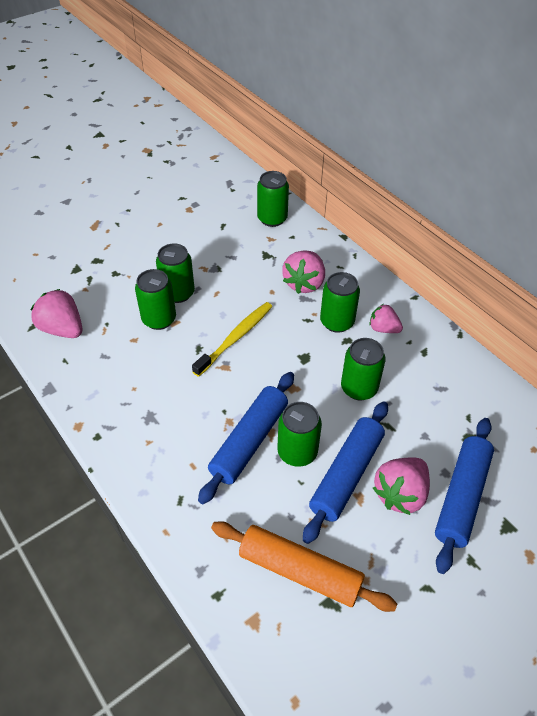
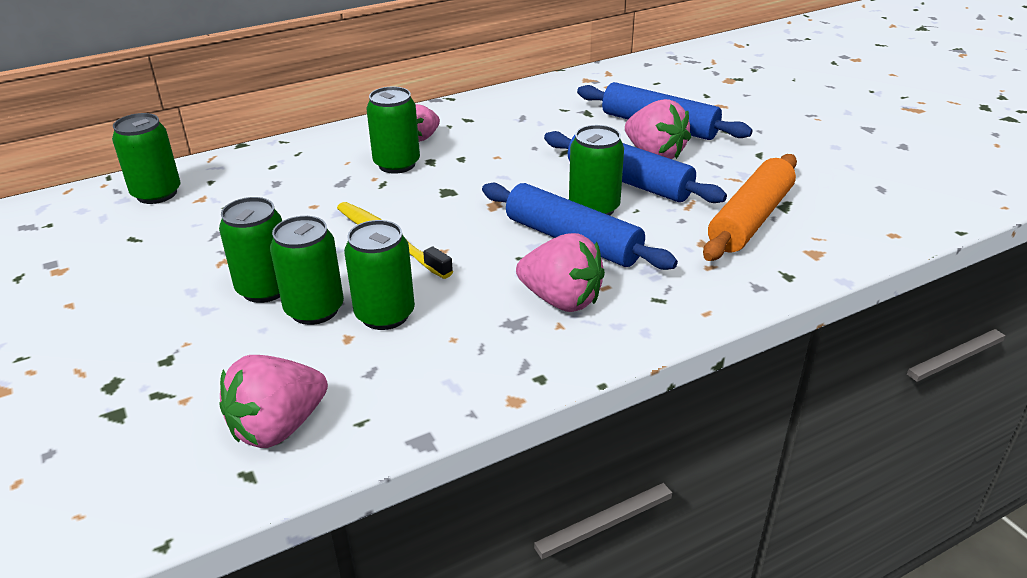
camera: 80 degrees left, 15 degrees down
pink strawberry [282,250,325,294] -> pink strawberry moved to [516,233,605,312]
green can [341,338,385,401] -> green can moved to [344,220,415,330]

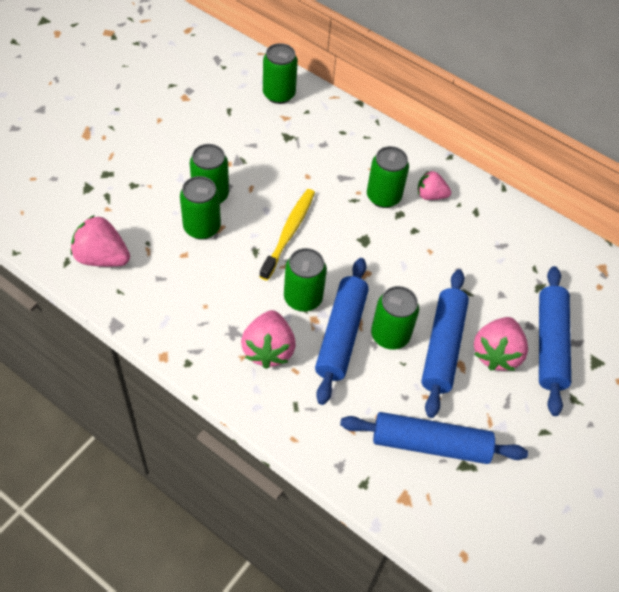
camera: 60 degrees right, 20 degrees up
green can [344,220,415,330] -> green can moved to [284,248,327,312]
orange rolling pin [703,154,797,261] -> blue rolling pin [340,412,528,464]

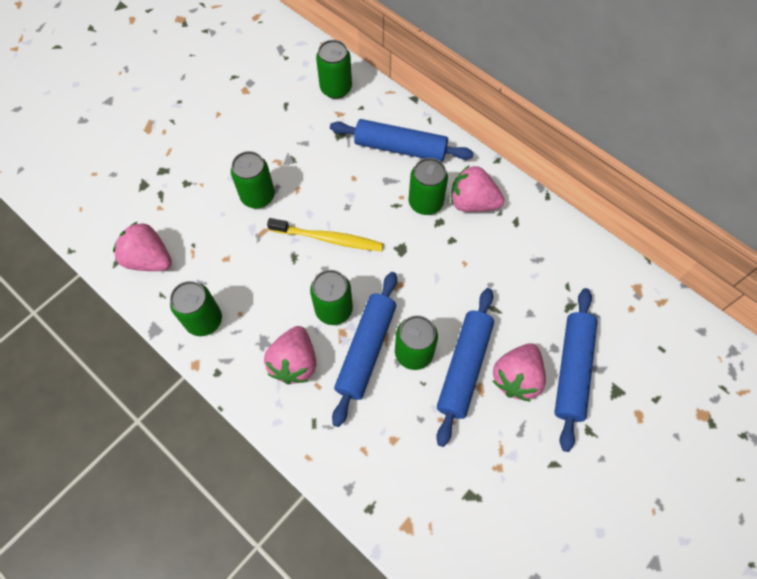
camera: 10 degrees right, 10 degrees up
green can [180,176,221,240] -> green can moved to [170,281,222,336]
yellow toothbrush [259,189,315,281] -> yellow toothbrush turned 75 degrees clockwise [267,218,384,251]
blue rolling pin [340,412,528,464] -> blue rolling pin moved to [330,119,474,162]
pink strawberry [418,171,451,200] -> pink strawberry [451,165,504,212], size x1.58

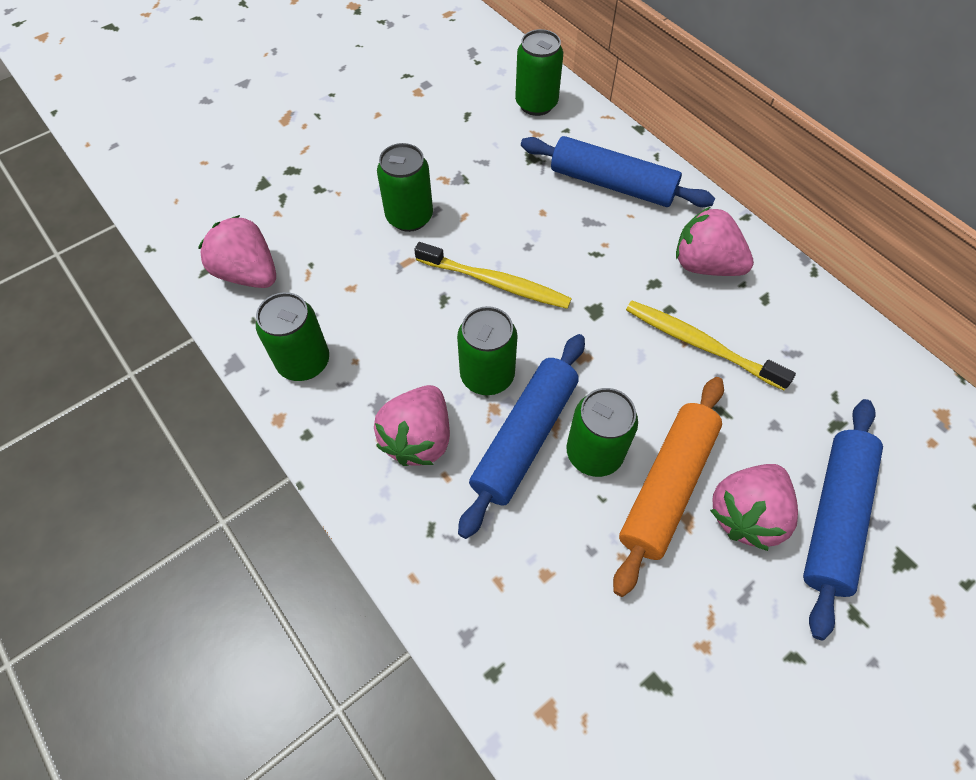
camera: 10 degrees right, 5 degrees down
green can [409,158,448,215] -> none
blue rolling pin [436,288,494,447] -> orange rolling pin [613,377,724,597]
none -> yellow toothbrush [626,301,796,390]

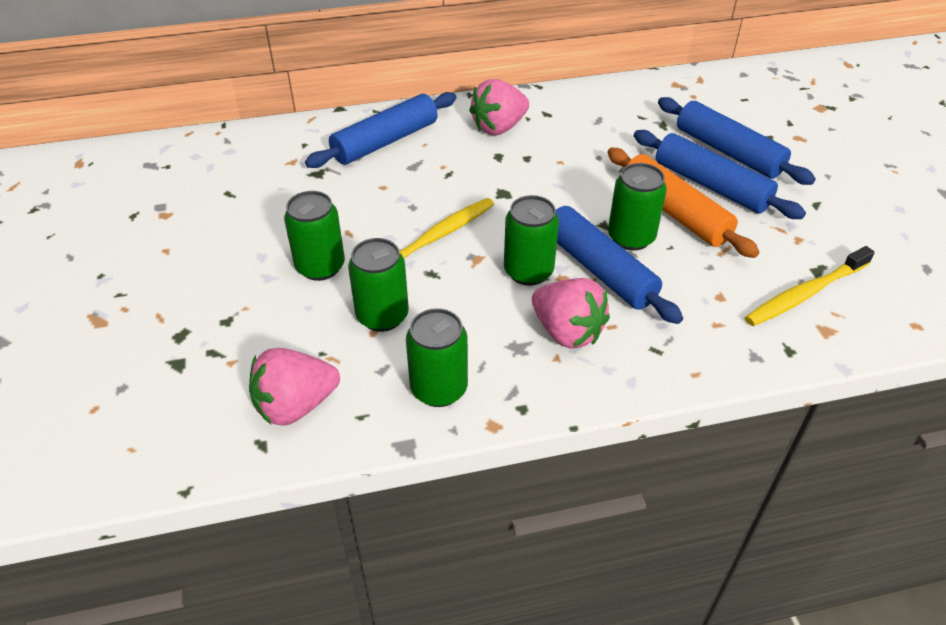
camera: 65 degrees left, 15 degrees down
green can [515,29,563,116] -> green can moved to [348,238,409,332]
yellow toothbrush [626,301,796,390] -> yellow toothbrush moved to [745,246,875,326]
pink strawberry [710,464,798,551] -> blue rolling pin [634,130,806,219]

